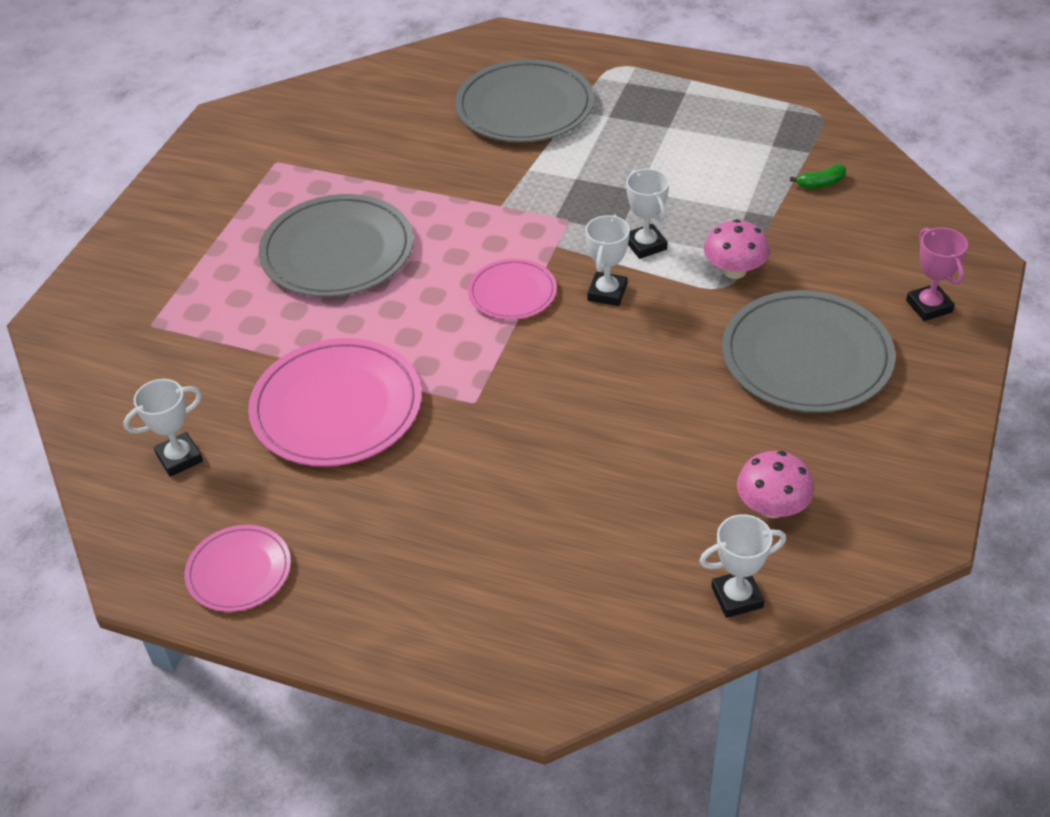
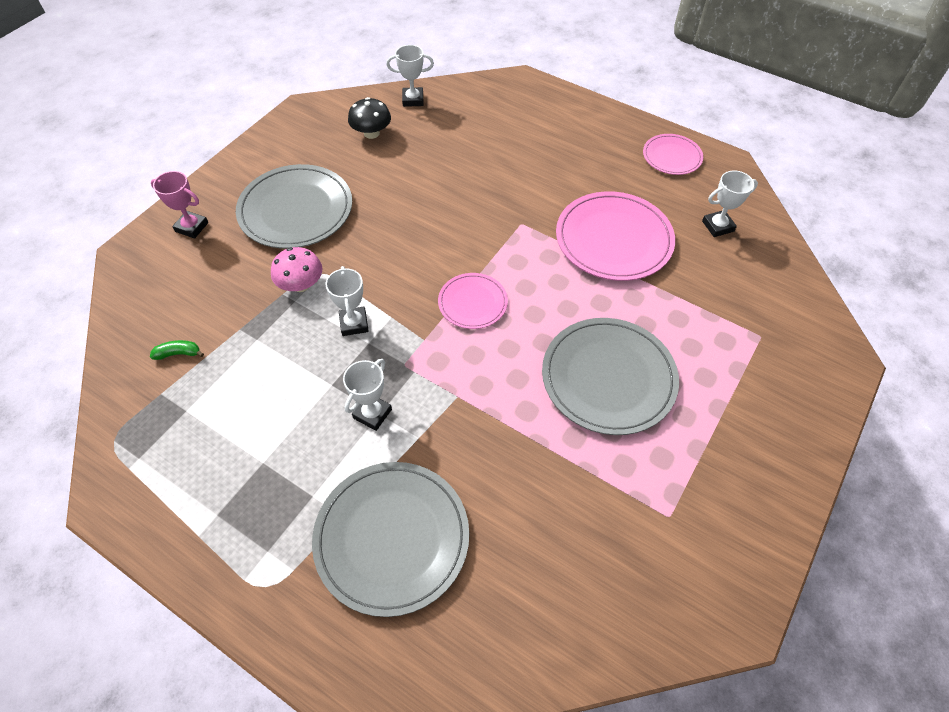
camera: 170 degrees left, 10 degrees up
white trophy [585,215,630,306] -> white trophy moved to [343,359,392,431]
pink mushroom [737,451,814,518] -> black mushroom [348,97,391,139]
pink trophy [906,227,968,321] -> pink trophy turned 60 degrees counterclockwise [151,171,208,239]

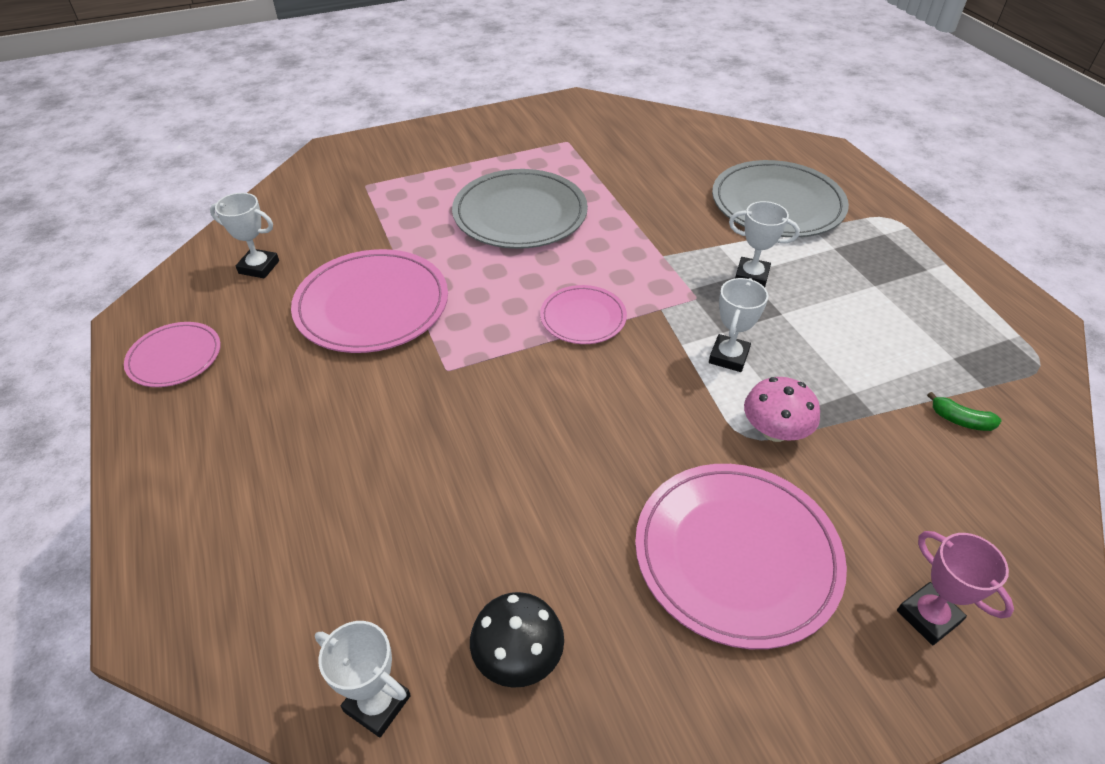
camera: 145 degrees left, 10 degrees down
grey plate [236,164,352,249] -> pink plate [635,464,847,649]
white trophy [343,359,392,431] -> white trophy turned 45 degrees clockwise [729,201,800,287]

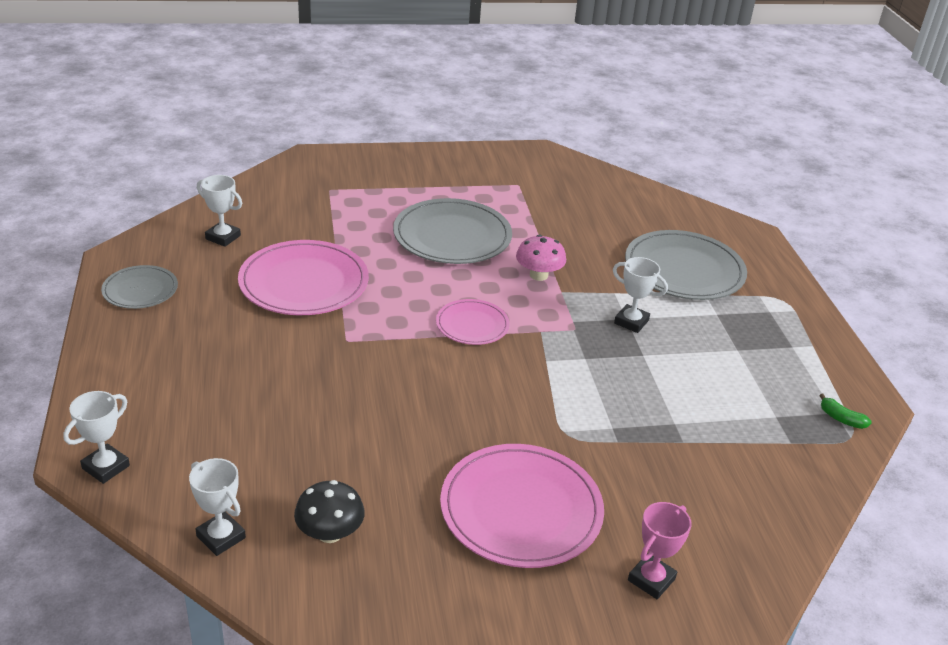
camera: 10 degrees right, 10 degrees down
pink plate [124,322,221,387] -> grey plate [101,265,178,309]
white trophy [709,278,768,372] -> white trophy moved to [63,391,130,484]
pink mushroom [744,377,820,442] -> pink mushroom moved to [516,235,566,281]
pink trophy [897,531,1014,645] -> pink trophy turned 60 degrees clockwise [628,502,692,599]
green banana [927,392,1002,431] -> green banana moved to [819,394,872,429]

